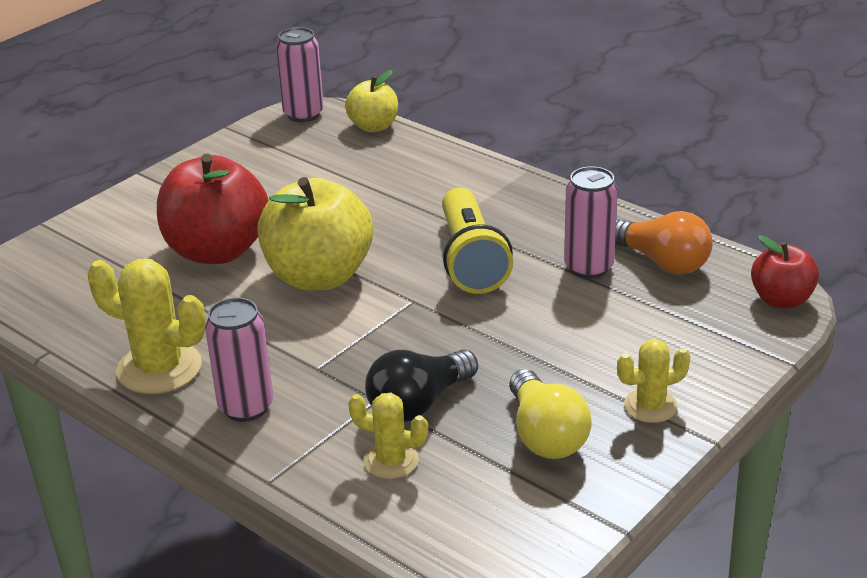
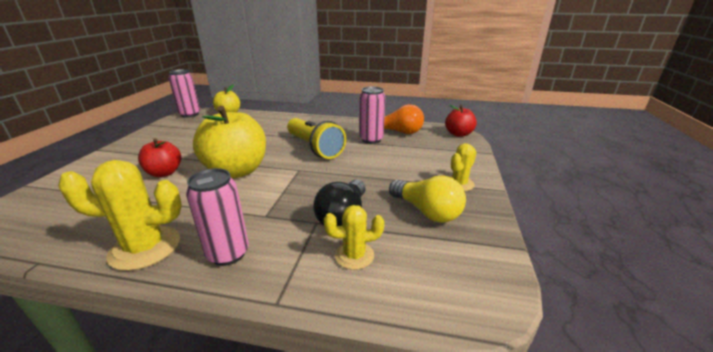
camera: 30 degrees left, 5 degrees down
red apple [157,154,269,264] -> red apple [138,138,181,177], size x0.55

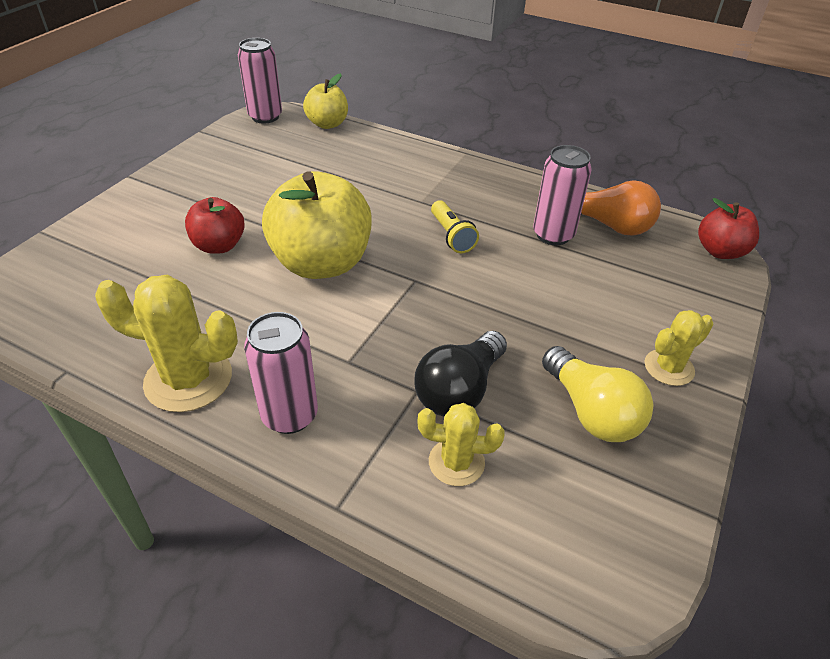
camera: 15 degrees right, 15 degrees up
yellow flashlight [287,118,346,159] -> yellow flashlight [431,200,479,253], size x0.55

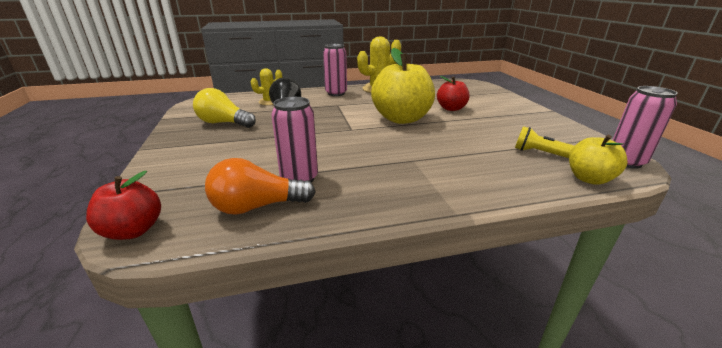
camera: 140 degrees right, 15 degrees down
yellow flashlight [431,200,479,253] -> yellow flashlight moved to [515,126,575,158]
yellow cactus [645,310,714,386] -> none

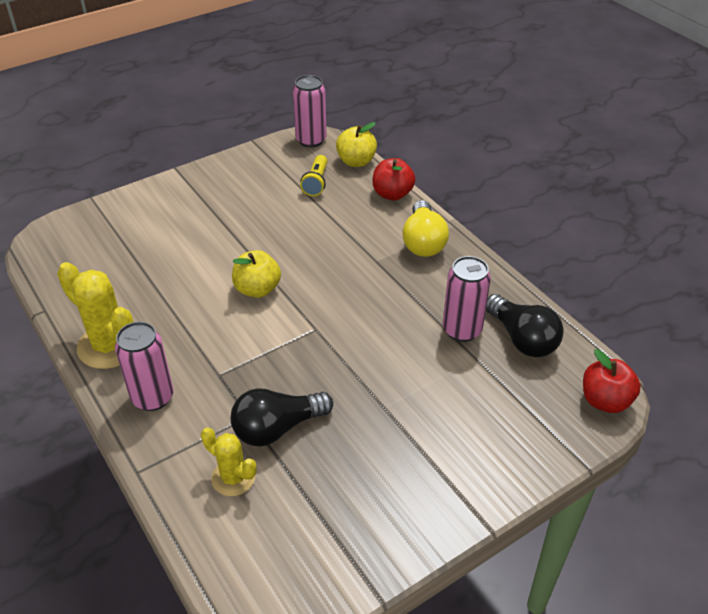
camera: 110 degrees left, 15 degrees up
yellow light bulb [193,88,256,128] -> yellow light bulb moved to [402,200,449,257]
orange light bulb [205,158,315,215] -> black light bulb [486,294,564,357]
yellow apple [371,48,435,124] -> yellow apple [232,250,281,298], size x0.55
red apple [437,76,469,111] -> red apple moved to [373,158,415,201]

